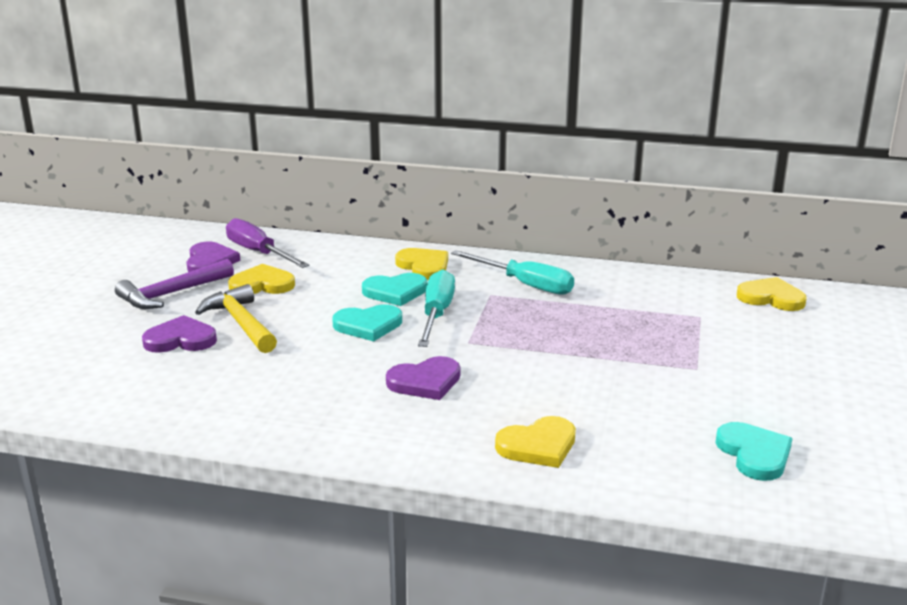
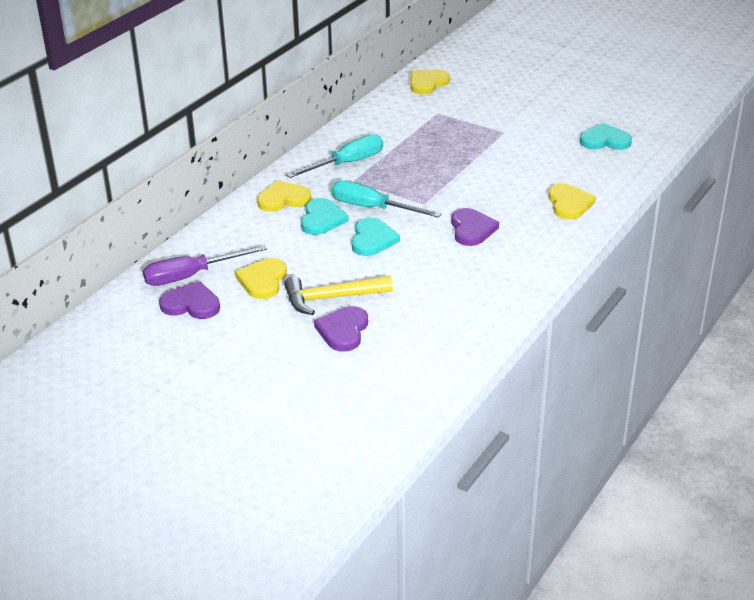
camera: 70 degrees left, 10 degrees up
purple hammer [115,259,234,309] -> none

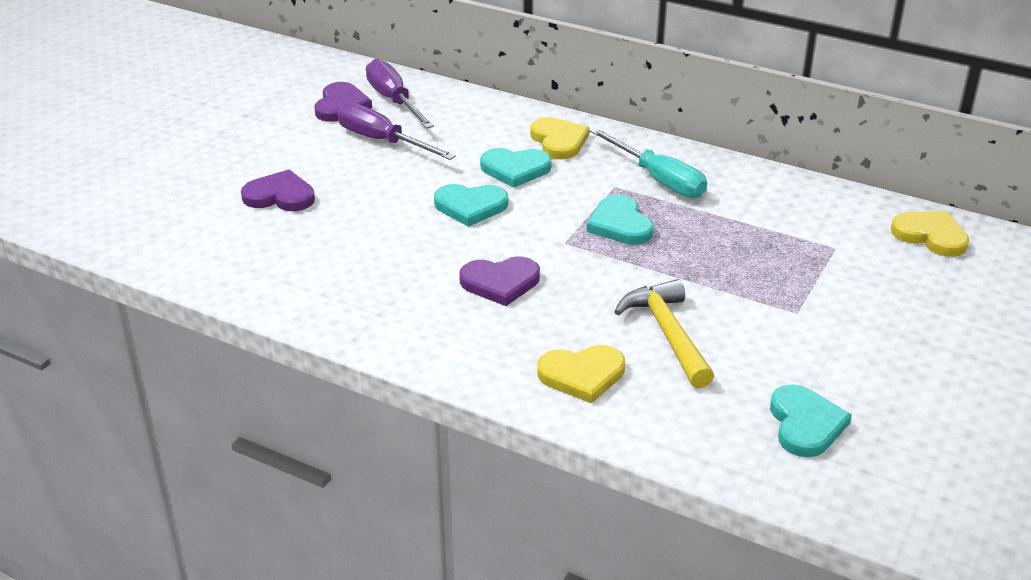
camera: 85 degrees right, 0 degrees up
yellow heart [235,258,287,299] -> purple screwdriver [337,102,456,160]
yellow hammer [284,275,393,315] -> yellow hammer moved to [614,279,714,388]
turquoise screwdriver [332,180,442,218] -> none
none -> turquoise heart [587,195,654,245]

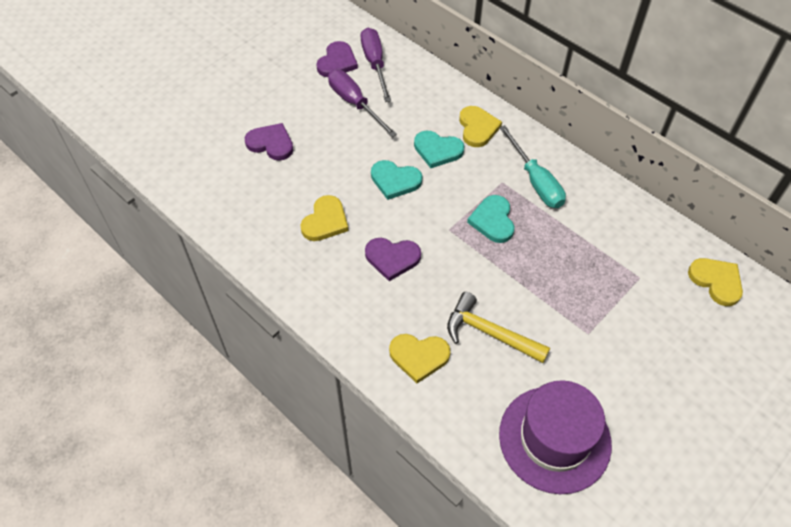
camera: 15 degrees right, 20 degrees up
yellow hammer [614,279,714,388] -> yellow hammer turned 60 degrees counterclockwise [447,292,550,363]
turquoise heart [770,384,852,457] -> purple hat [499,380,612,494]
none -> yellow heart [300,195,349,241]

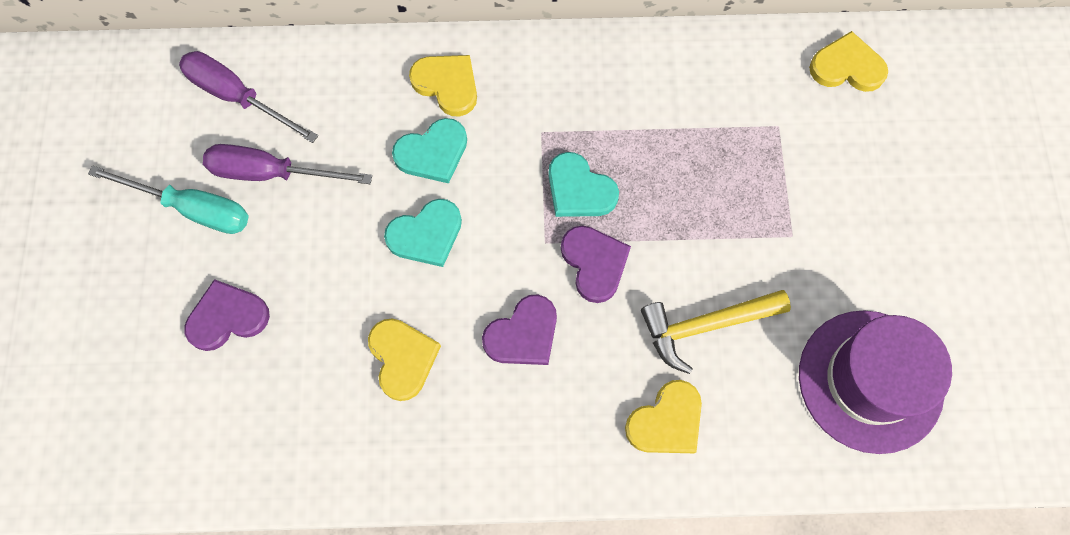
camera: 45 degrees left, 15 degrees up
purple heart [316,41,358,77] -> purple heart moved to [561,226,631,303]
turquoise screwdriver [499,125,566,208] -> turquoise screwdriver moved to [88,165,249,234]

